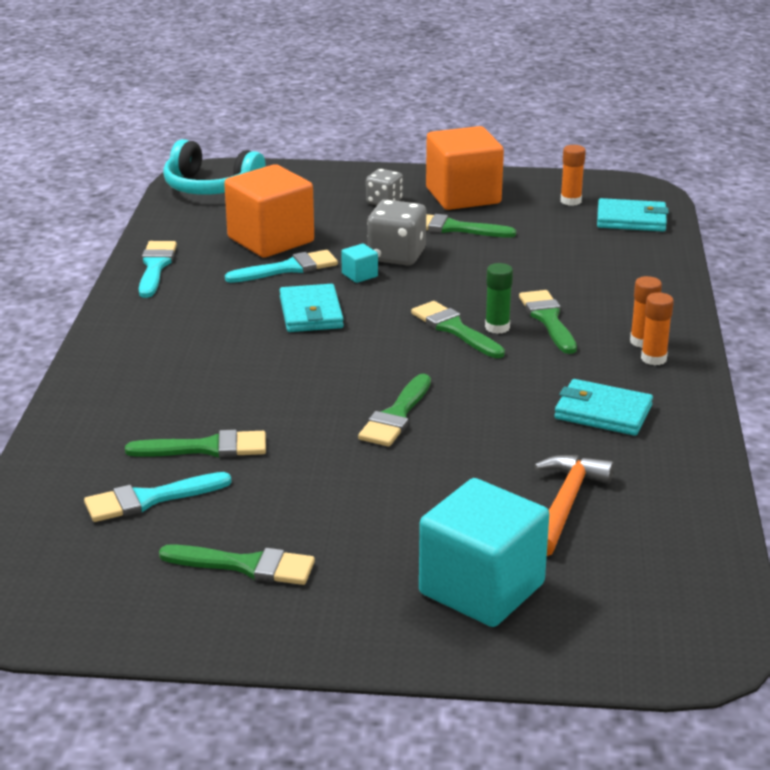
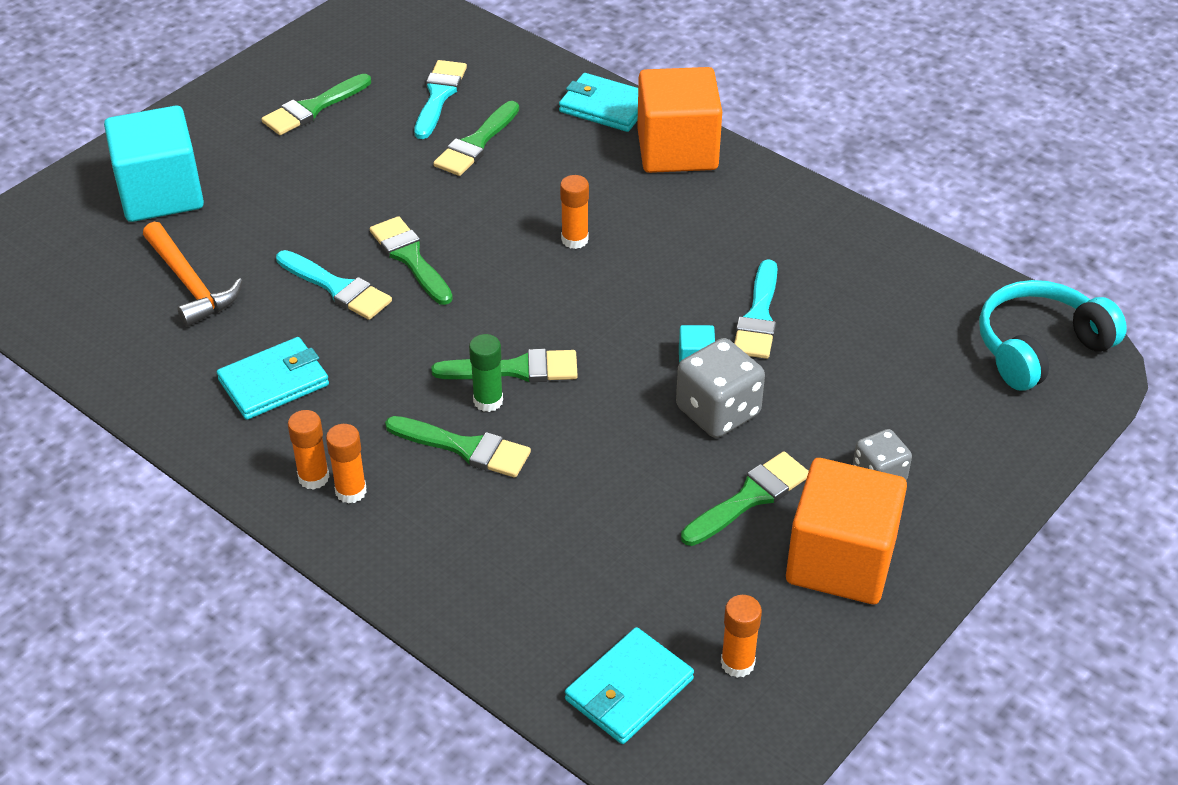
camera: 125 degrees right, 15 degrees up
turquoise brush [139,241,177,298] -> turquoise brush moved to [276,250,392,320]
orange cube [224,164,314,258] -> orange cube moved to [637,67,722,173]
turquoise wallet [279,284,344,332] -> turquoise wallet moved to [559,73,638,132]
none -> orange glue stick [560,175,589,249]

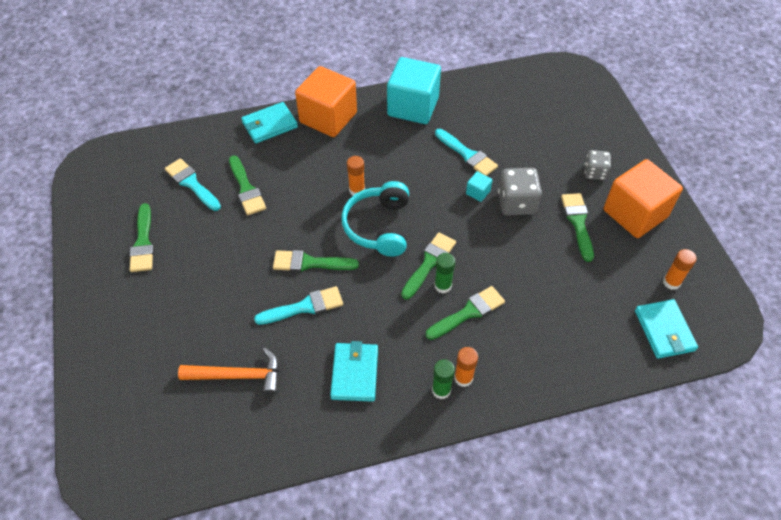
camera: 55 degrees left, 10 degrees up
turquoise cube [104,105,204,222] -> turquoise cube moved to [387,57,441,124]
orange glue stick [288,410,329,490] -> green glue stick [432,359,455,399]
turquoise headphones [979,280,1127,391] -> turquoise headphones moved to [341,181,409,257]

